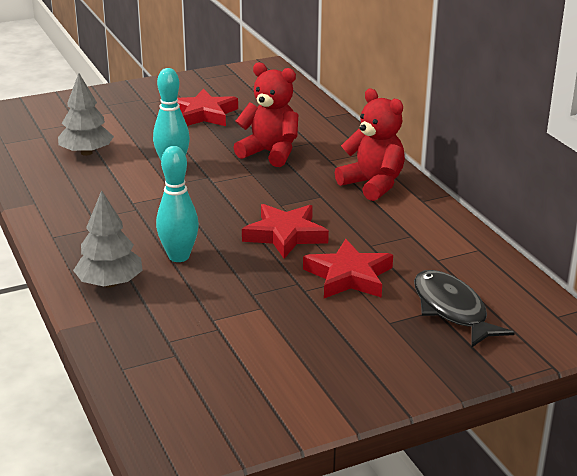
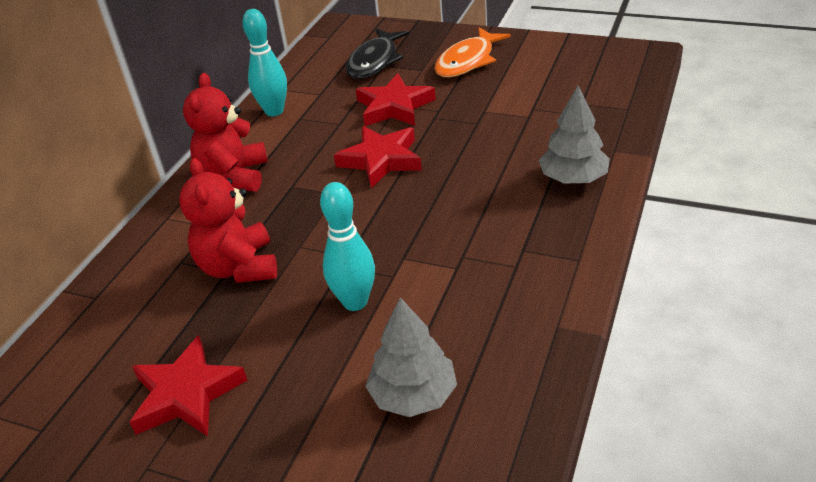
camera: 130 degrees left, 10 degrees up
turquoise bowling pin [156,146,199,262] -> turquoise bowling pin moved to [242,9,287,116]
none -> orange fish [435,27,511,78]

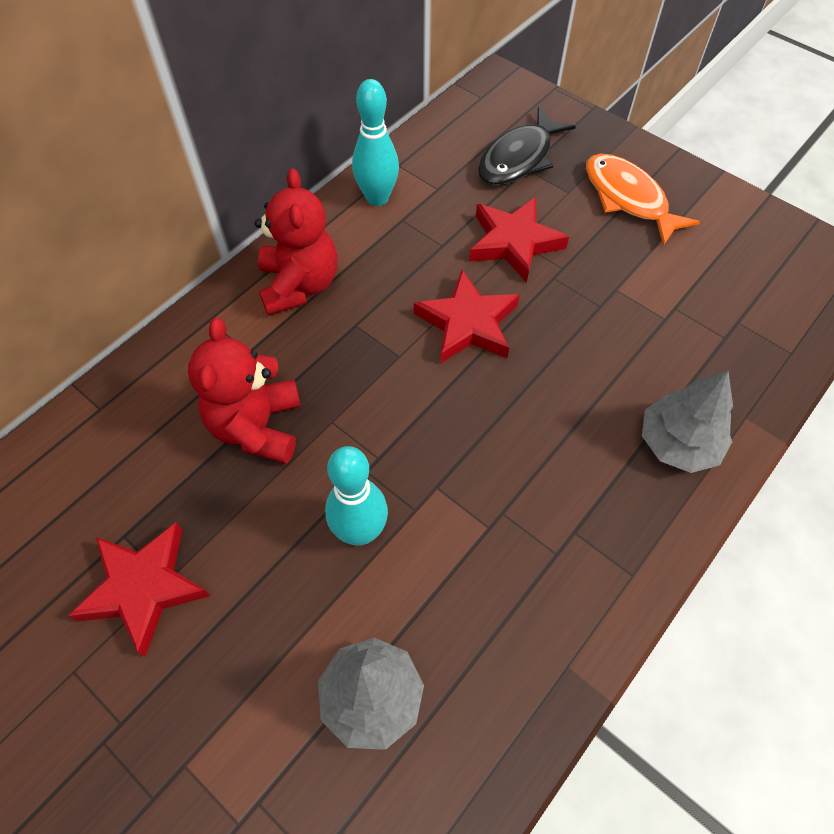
camera: 15 degrees right, 20 degrees up
red teddy bear [183,73,268,191] -> red teddy bear turned 150 degrees clockwise [255,168,338,316]
orange fish [435,27,511,78] -> orange fish turned 90 degrees clockwise [586,153,700,246]

